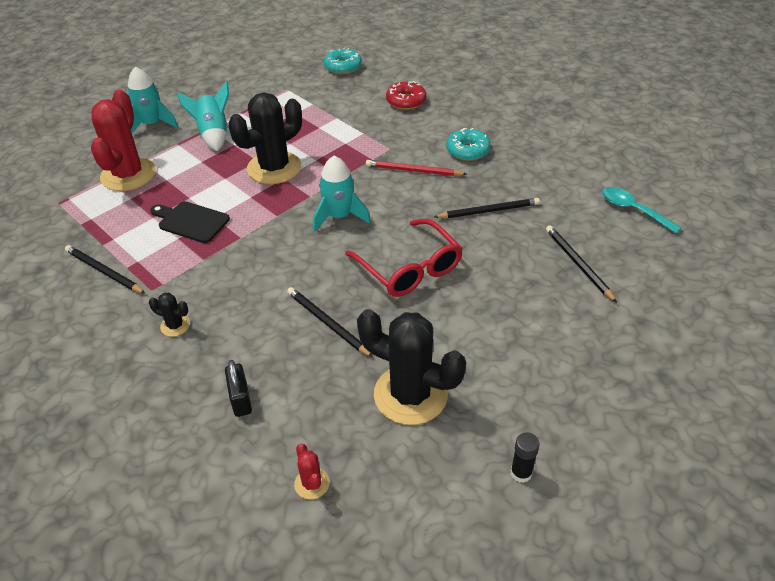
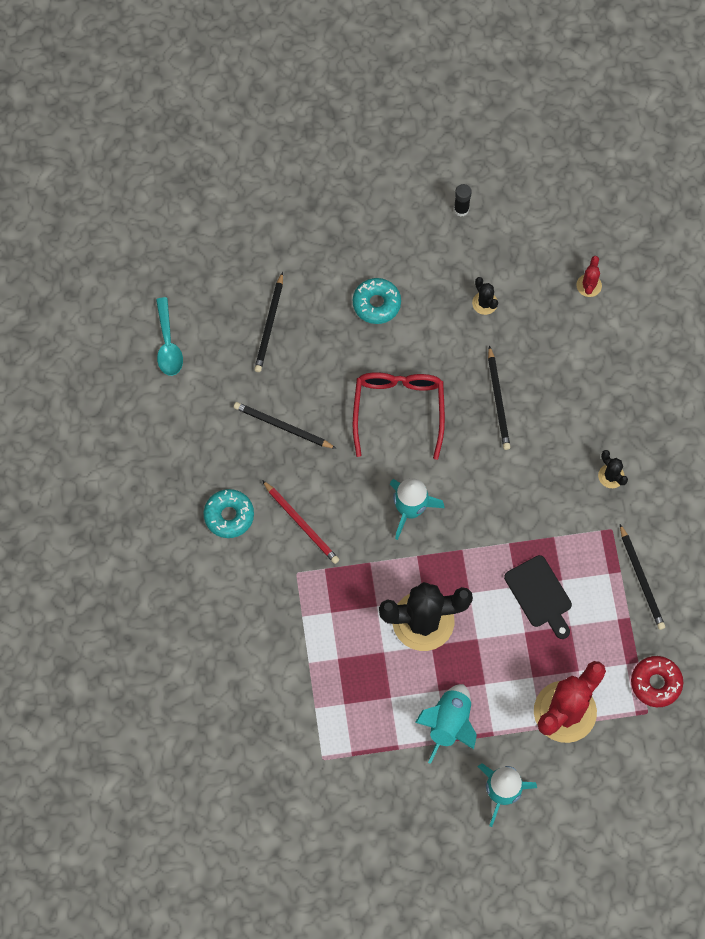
camera: 145 degrees left, 25 degrees up
black padlock [225,360,252,417] -> none
turquoise donut [324,47,362,74] -> turquoise donut moved to [353,278,401,324]
black cactus [357,309,466,425] -> black cactus [472,277,498,315], size x0.43
red donut [386,81,426,110] -> red donut moved to [631,656,683,707]

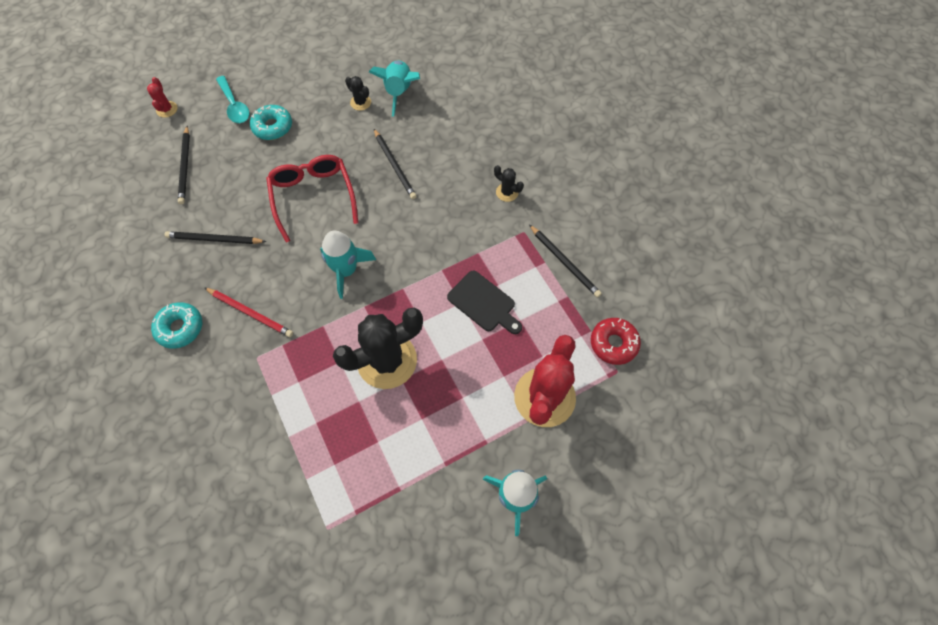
camera: 20 degrees left, 5 degrees down
turquoise spoon [156,297,183,376] -> turquoise spoon moved to [216,76,250,123]
turquoise rocket [415,684,477,764] -> turquoise rocket moved to [369,61,420,117]
black glue stick [454,184,472,217] -> none
red cactus [577,256,602,297] -> red cactus moved to [147,77,178,118]

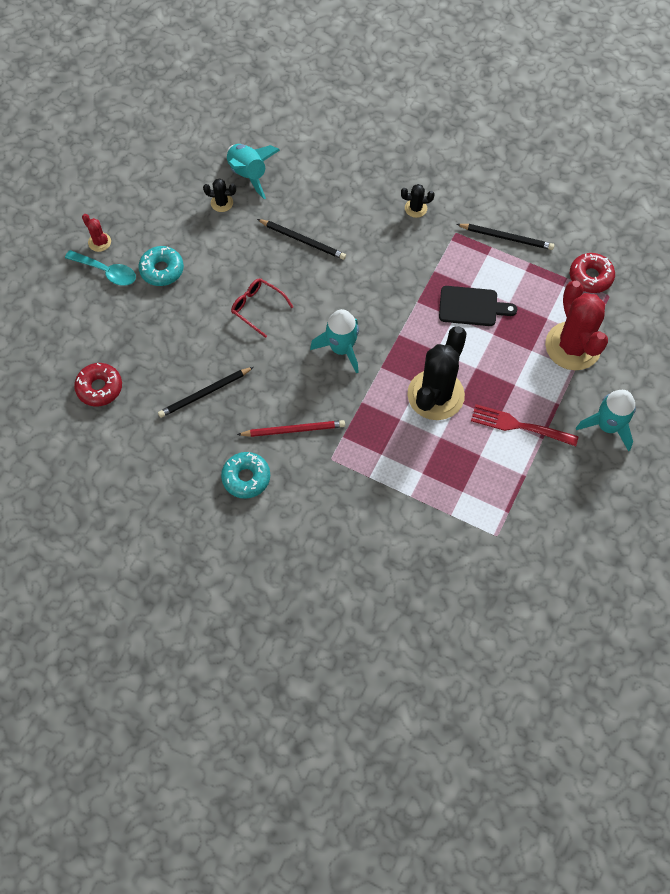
camera: 35 degrees left, 0 degrees up
red cactus [147,77,178,118] -> red cactus moved to [82,214,111,252]
black pencil [178,126,190,204] -> none
red glasses [266,155,358,242] -> red glasses [231,279,293,338], size x0.60
none -> red donut [74,363,122,406]
none -> red fork [471,404,578,446]

